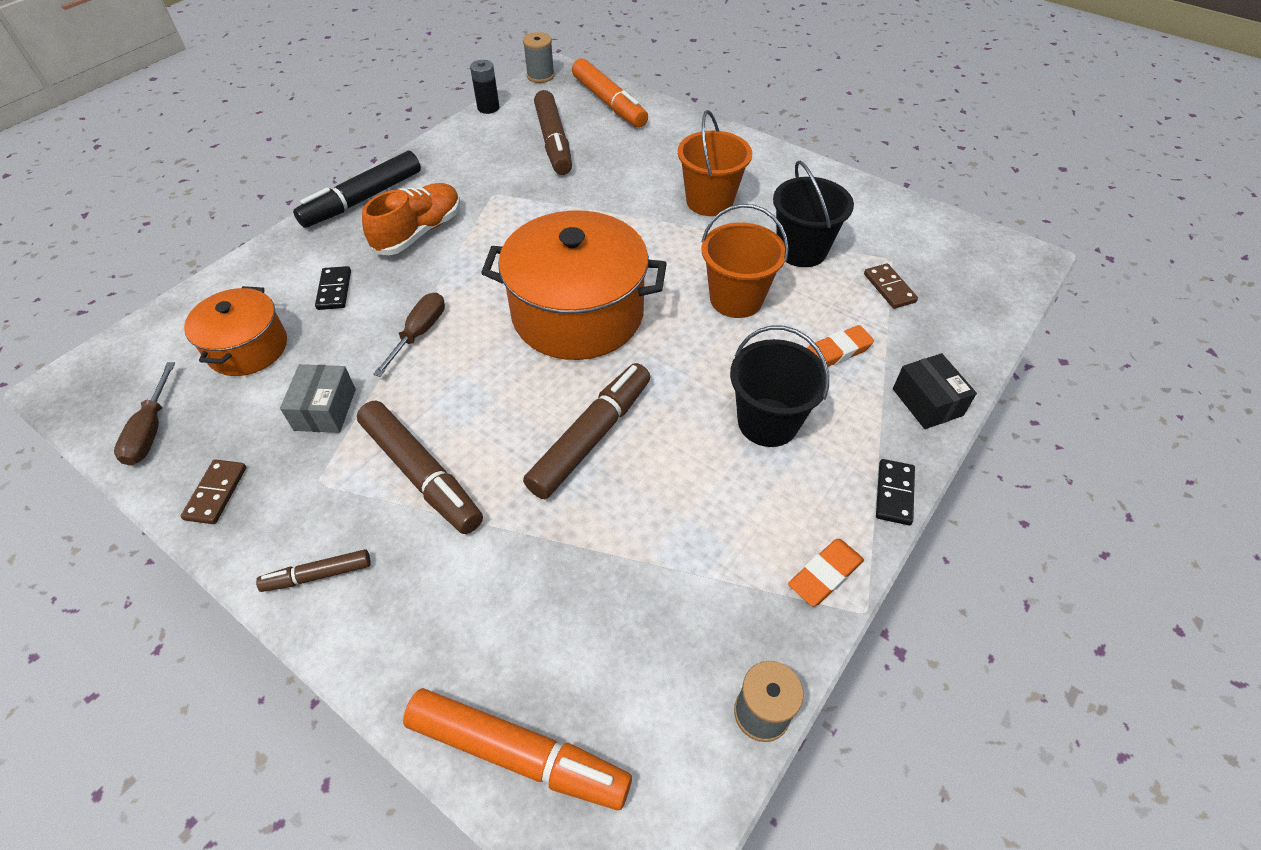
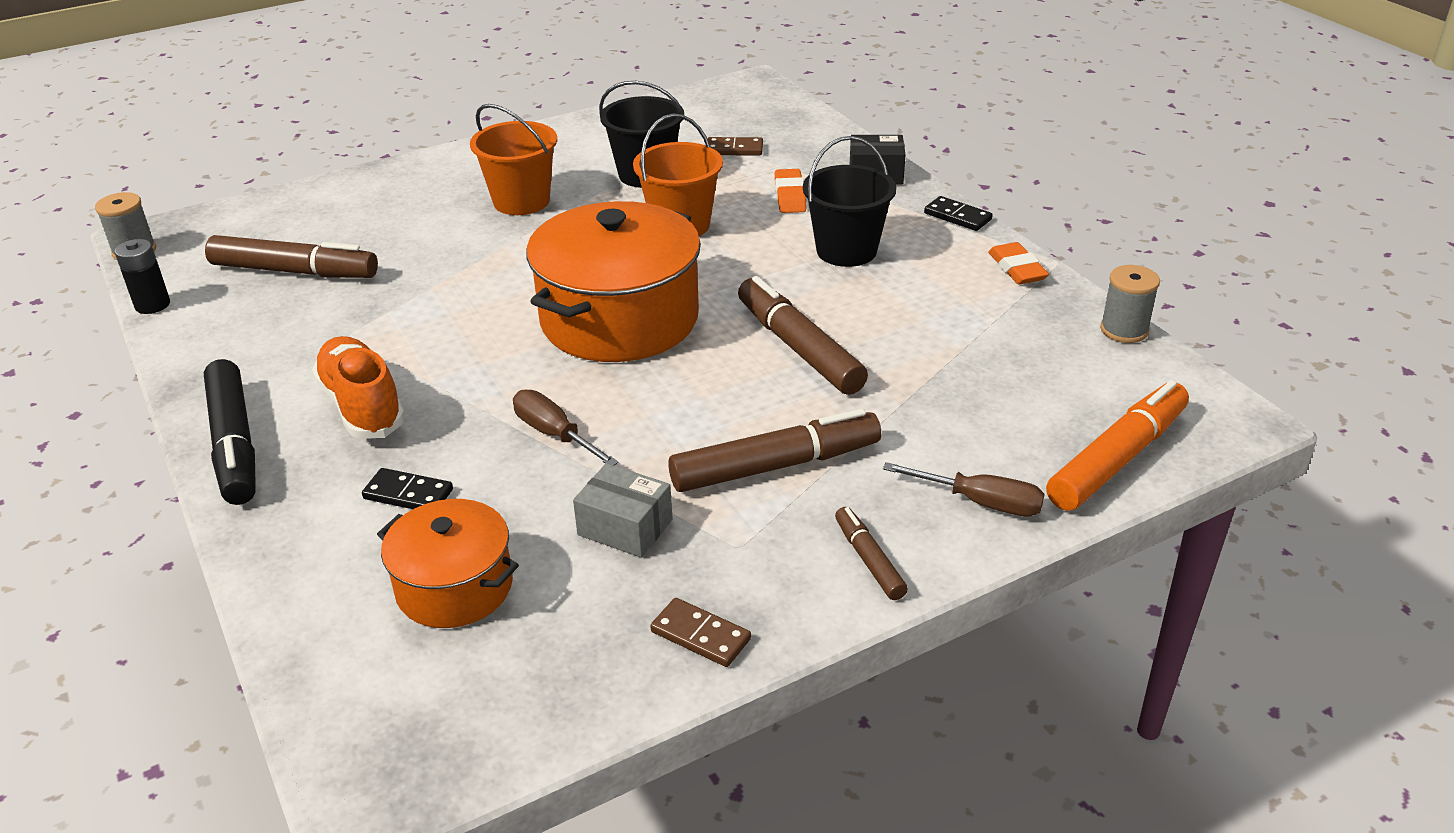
camera: 65 degrees left, 15 degrees down
brown screwdriver [114,362,175,466] -> brown screwdriver moved to [883,462,1045,517]
brown marker [256,549,371,592] -> brown marker turned 150 degrees clockwise [835,507,908,600]
orange marker [572,58,648,128] -> none

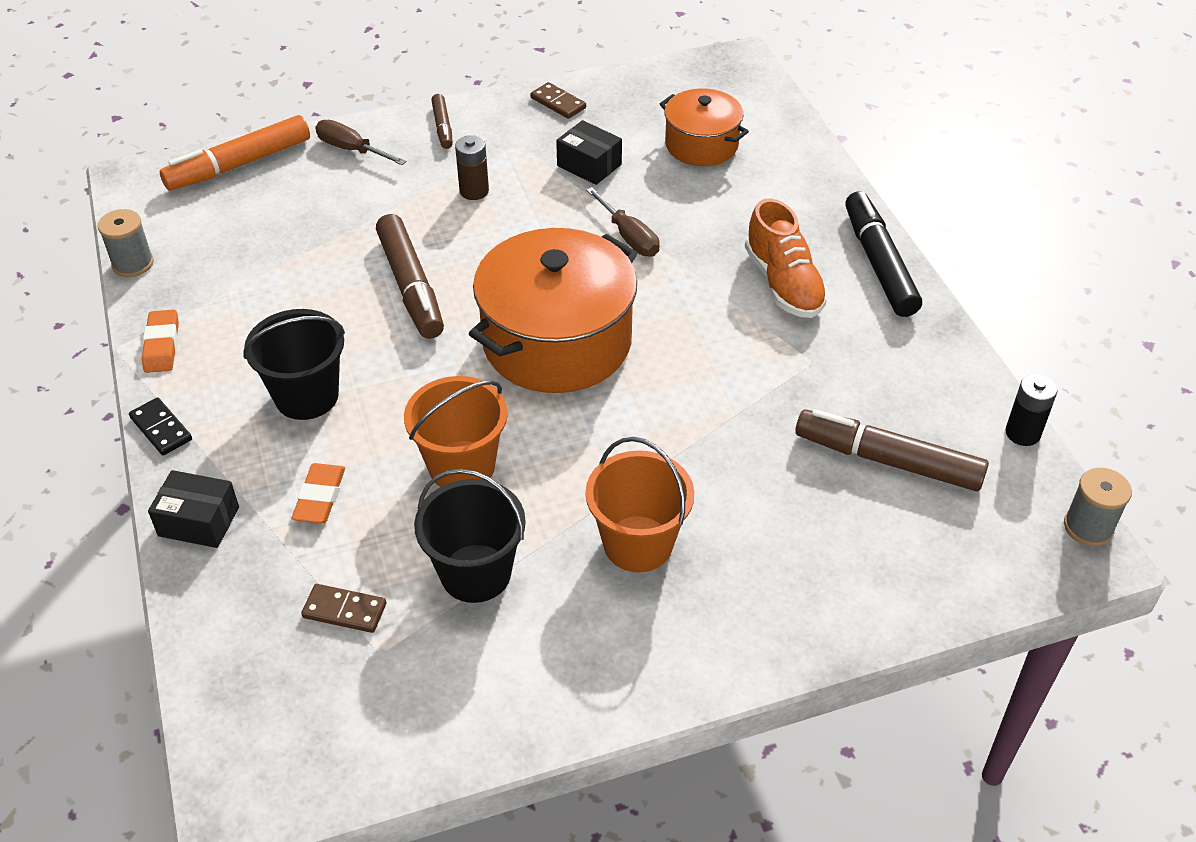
camera: 170 degrees left, 10 degrees up
black domino [362,468,453,509] -> none
grey box [573,463,673,558] -> black box [556,120,622,185]
brown marker [668,409,881,492] -> brown battery [455,135,489,200]

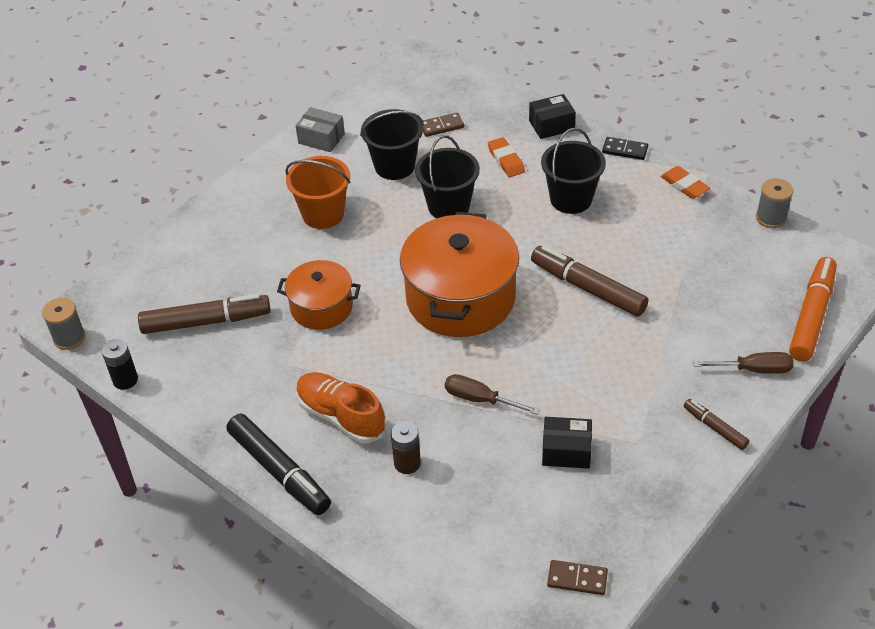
camera: 150 degrees right, 0 degrees up
orange bucket [404,376,508,487] -> black bucket [415,135,480,218]
brown battery [455,135,489,200] -> brown battery moved to [391,421,421,474]
brown domino [530,82,586,119] -> brown domino moved to [547,560,608,595]
orange pot [660,89,749,166] -> orange pot moved to [277,260,361,330]
none -> grey box [296,107,345,152]

